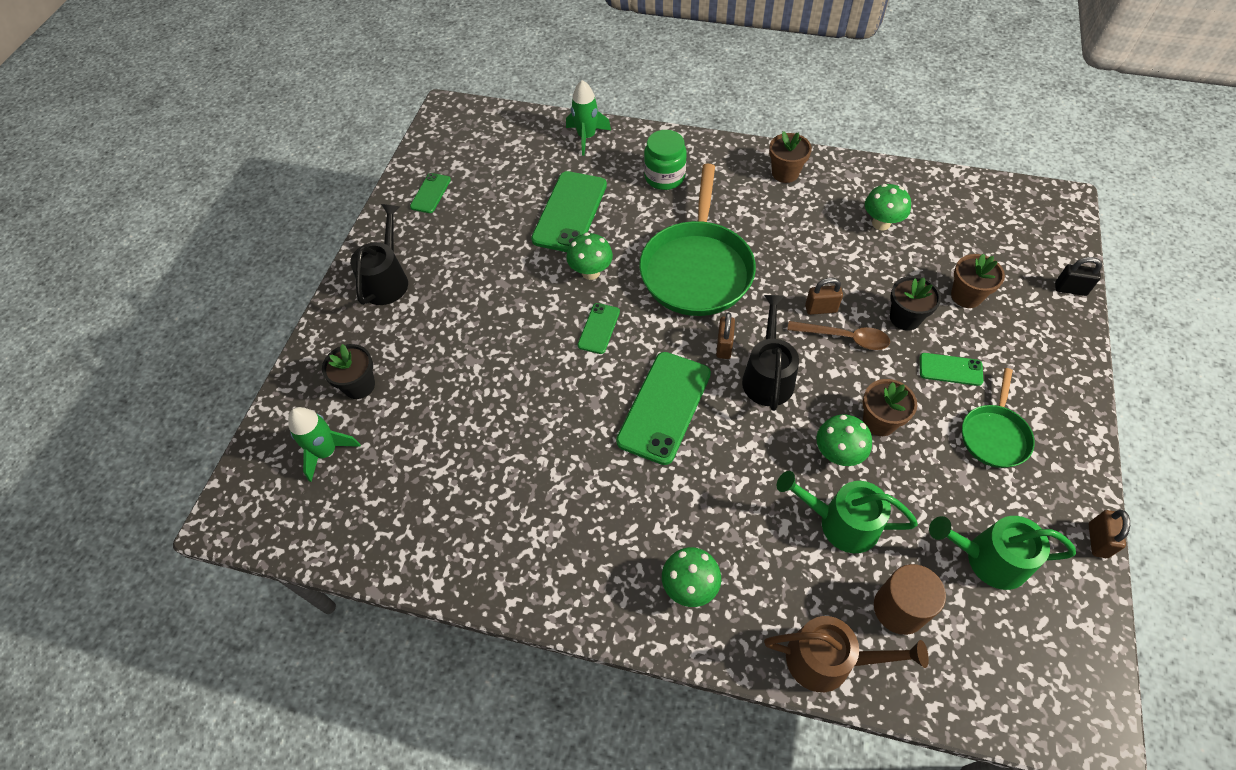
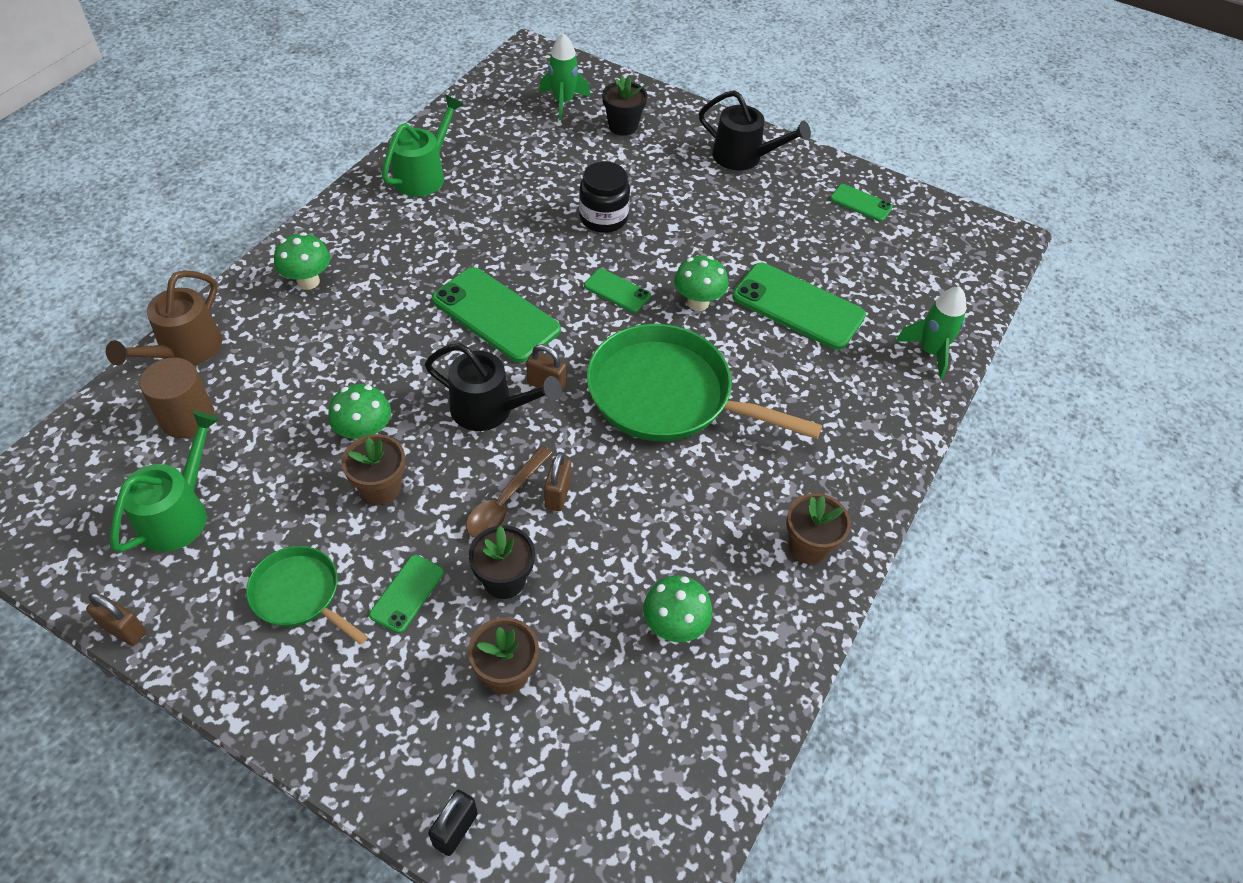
camera: 100 degrees right, 5 degrees down
green jar [644,130,687,190] -> none
green watering can [777,471,918,553] -> green watering can moved to [382,95,464,197]
none -> black jar [579,162,630,233]

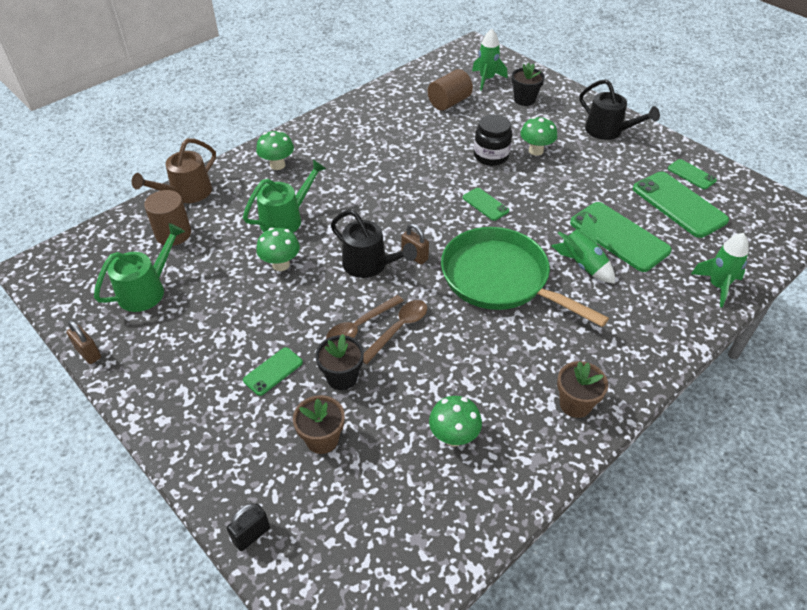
camera: 20 degrees right, 5 degrees down
green pan [246,546,368,645] -> none
brown flower pot [341,434,405,505] -> none
green watering can [382,95,464,197] -> green watering can moved to [243,160,326,233]
green phone [432,267,561,363] -> green phone moved to [633,172,729,238]
brown padlock [544,452,571,511] -> brown spoon [363,300,427,364]
green mushroom [674,256,728,311] -> green mushroom moved to [520,117,557,156]
none -> brown cylinder [428,69,473,111]
none -> green rocket [551,212,615,284]

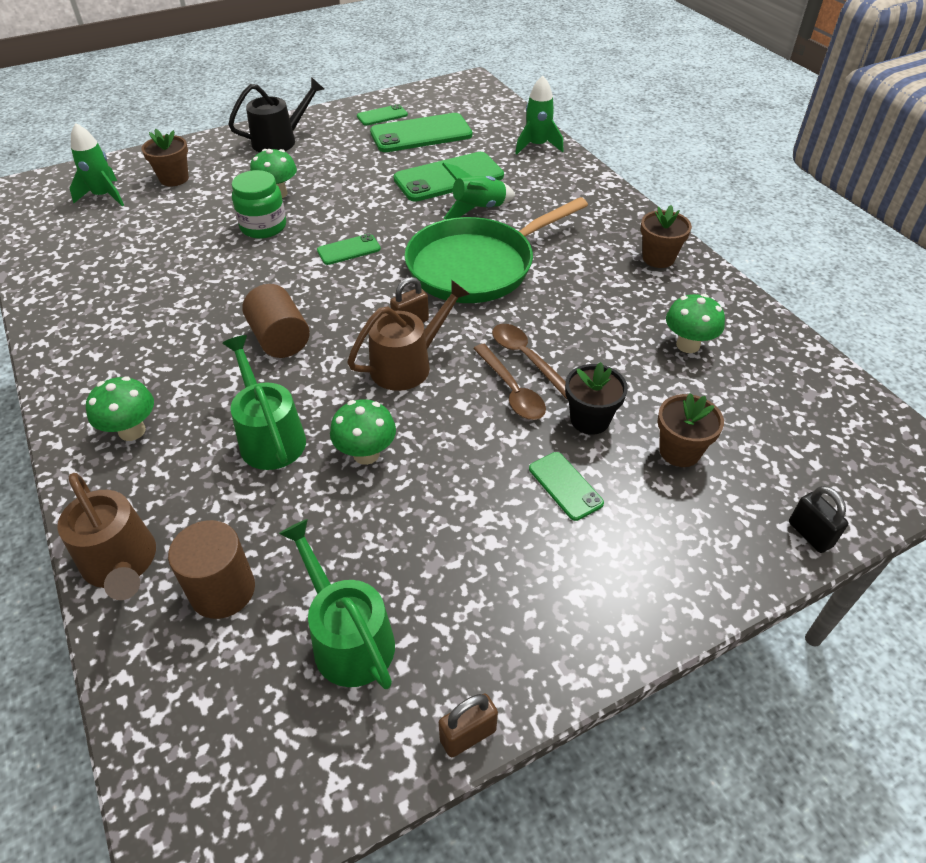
camera: 75 degrees left, 0 degrees up
black watering can [331,210,417,278] -> brown watering can [347,280,470,391]
brown cylinder [428,69,473,111] -> brown cylinder moved to [242,284,310,358]
black jar [474,114,512,166] -> green jar [232,170,286,239]
black flower pot [512,63,545,106] -> brown flower pot [141,129,189,186]

